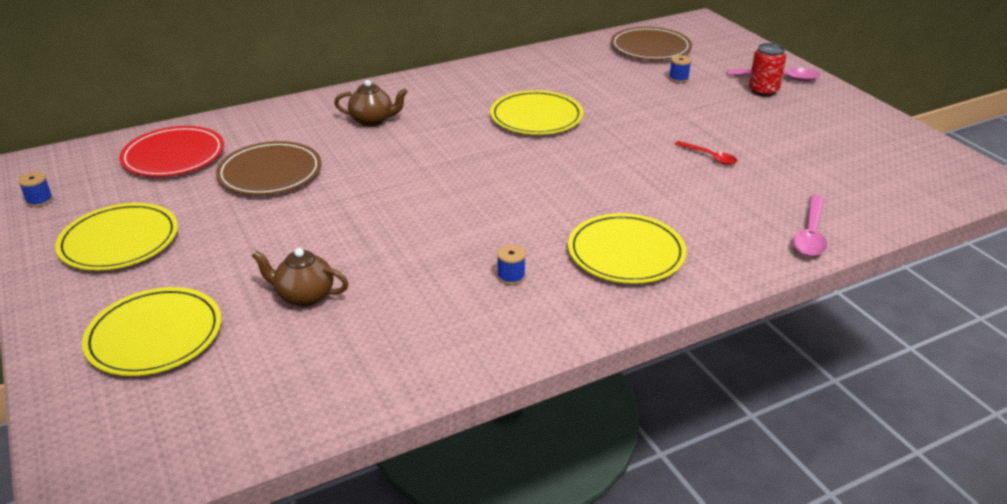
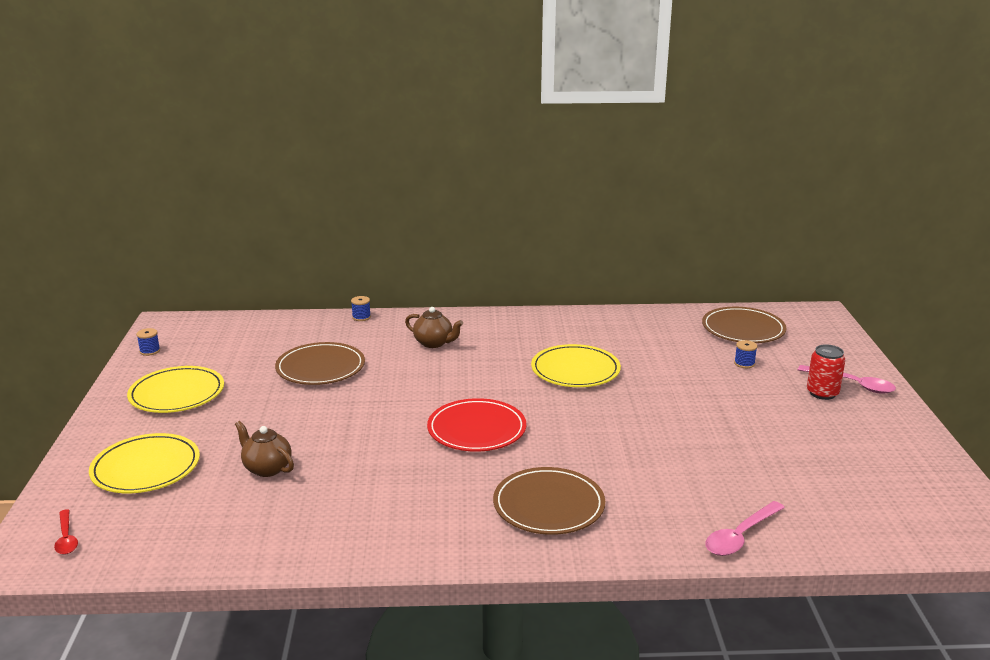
camera: 25 degrees right, 10 degrees down
red plate [119,126,224,177] -> red plate moved to [427,398,526,452]
blue spool [497,245,526,285] -> blue spool moved to [351,296,371,321]
yellow plate [568,213,686,283] -> brown plate [493,467,605,535]
red spoon [675,141,737,165] -> red spoon moved to [54,509,78,555]

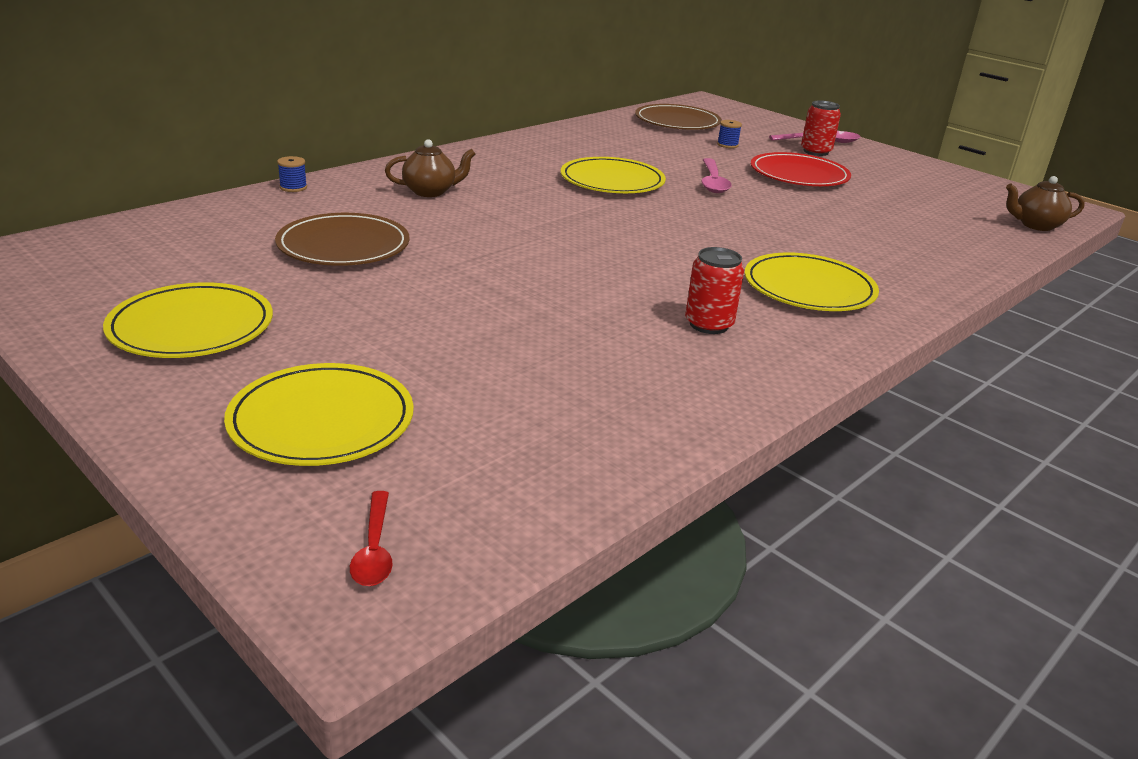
camera: 45 degrees left, 5 degrees up
red spoon [54,509,78,555] -> red spoon turned 60 degrees clockwise [350,491,393,586]
blue spool [136,328,160,356] -> none
brown teapot [235,421,294,477] -> brown teapot moved to [1006,176,1085,231]
red plate [427,398,526,452] -> red plate moved to [751,152,851,186]
brown plate [493,467,605,535] -> yellow plate [745,252,879,311]
pink spoon [705,501,785,556] -> pink spoon moved to [701,158,731,193]
none -> red can [685,247,744,334]

